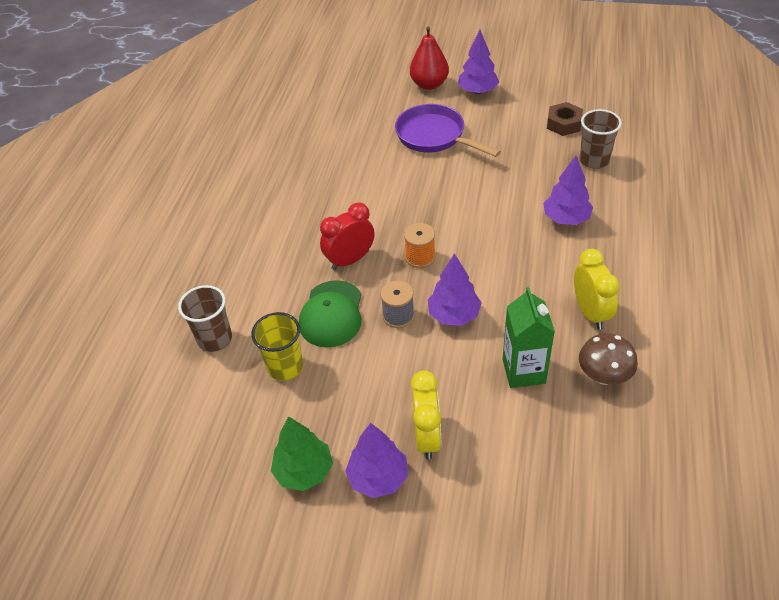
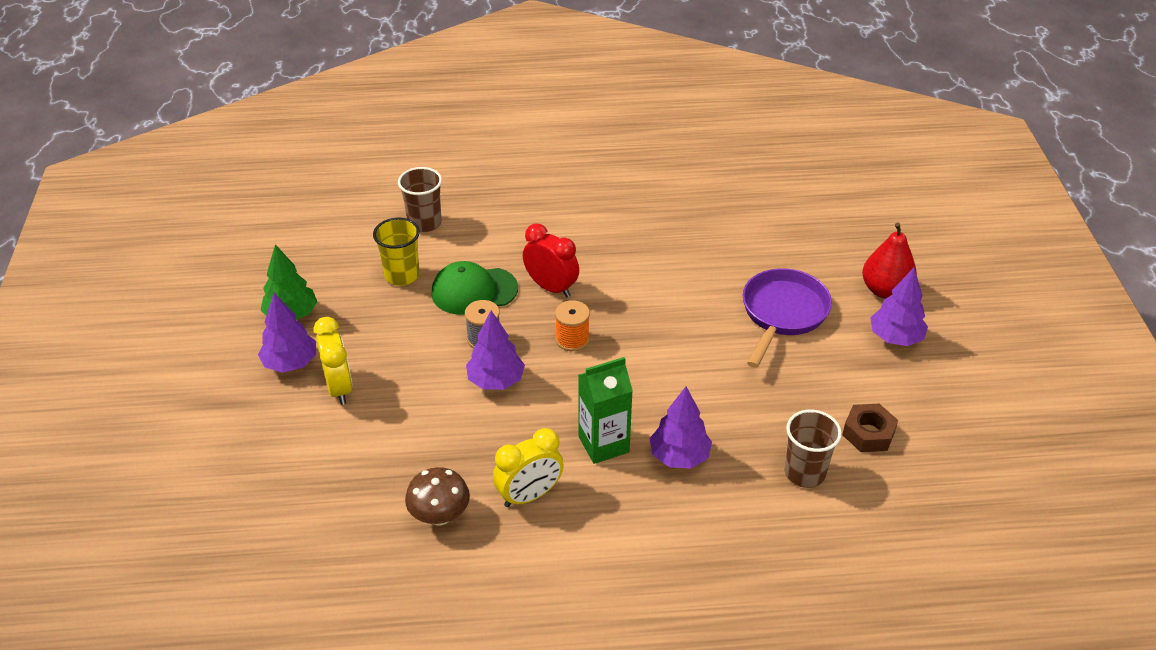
camera: 70 degrees right, 5 degrees down
yellow clock [411,371,441,459] -> yellow clock turned 90 degrees counterclockwise [313,317,353,405]
green carton [503,287,555,388] -> green carton moved to [578,357,633,464]

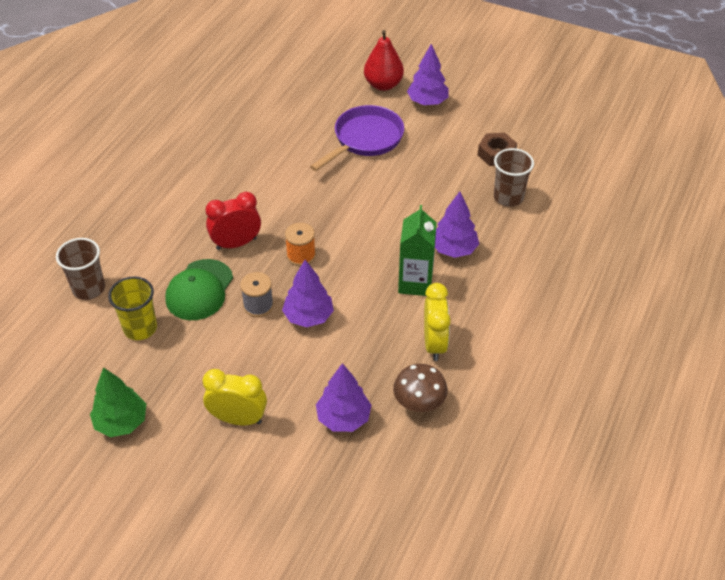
camera: 60 degrees left, 5 degrees up
purple tree [258,293,316,373] -> purple tree moved to [316,363,371,432]
purple pan [743,268,832,368] -> purple pan turned 75 degrees clockwise [310,105,404,171]

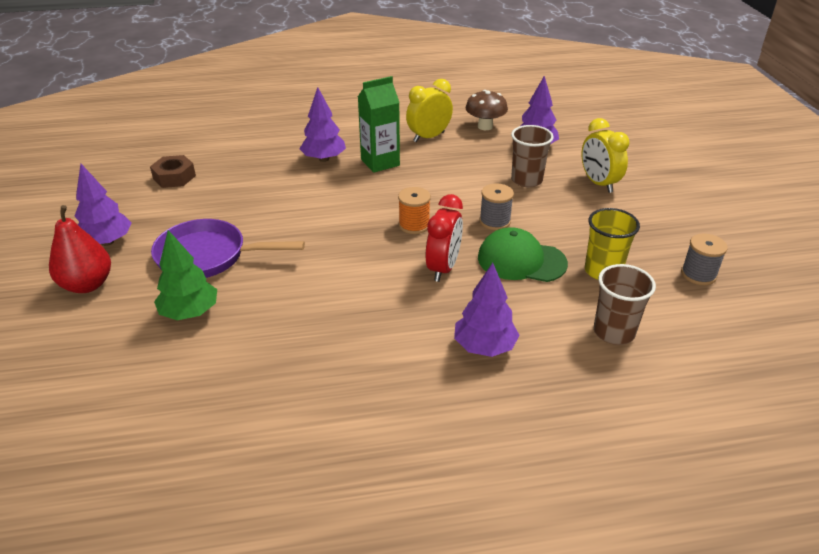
camera: 125 degrees left, 10 degrees down
green tree [90,367,146,437] -> green tree moved to [154,230,217,320]
green cap [165,259,233,320] -> green cap turned 150 degrees counterclockwise [478,227,568,282]
red clock [206,192,261,250] -> red clock turned 105 degrees counterclockwise [426,194,463,282]
purple tree [282,260,334,327] -> purple tree moved to [454,263,519,357]
brown cup [494,148,534,207] -> brown cup moved to [511,125,554,187]
none -> grey spool [681,234,728,285]

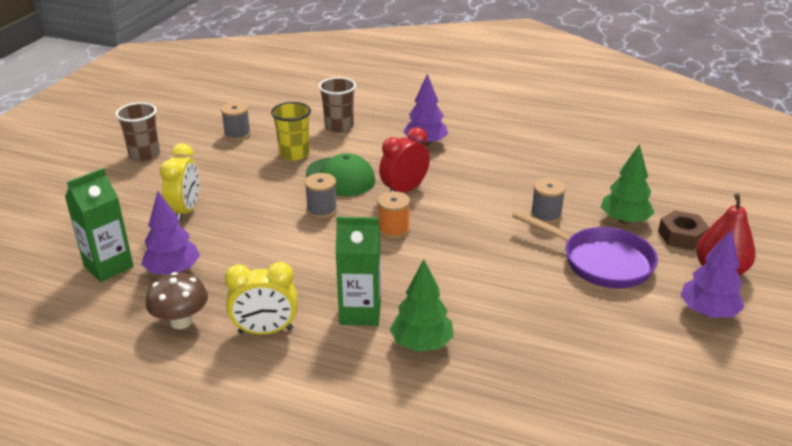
camera: 150 degrees left, 5 degrees down
brown nut [150,155,196,188] -> brown nut moved to [658,210,710,250]
purple tree [300,87,346,162] -> green tree [390,259,454,352]
brown cup [511,125,554,187] -> brown cup moved to [116,102,160,161]
none -> green carton [65,168,134,282]
none -> grey spool [531,178,566,224]

